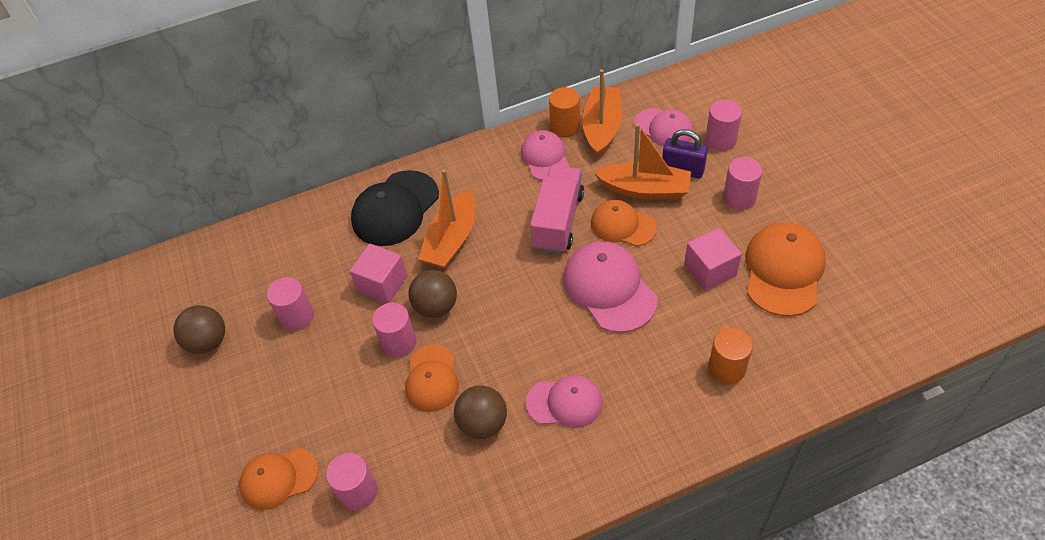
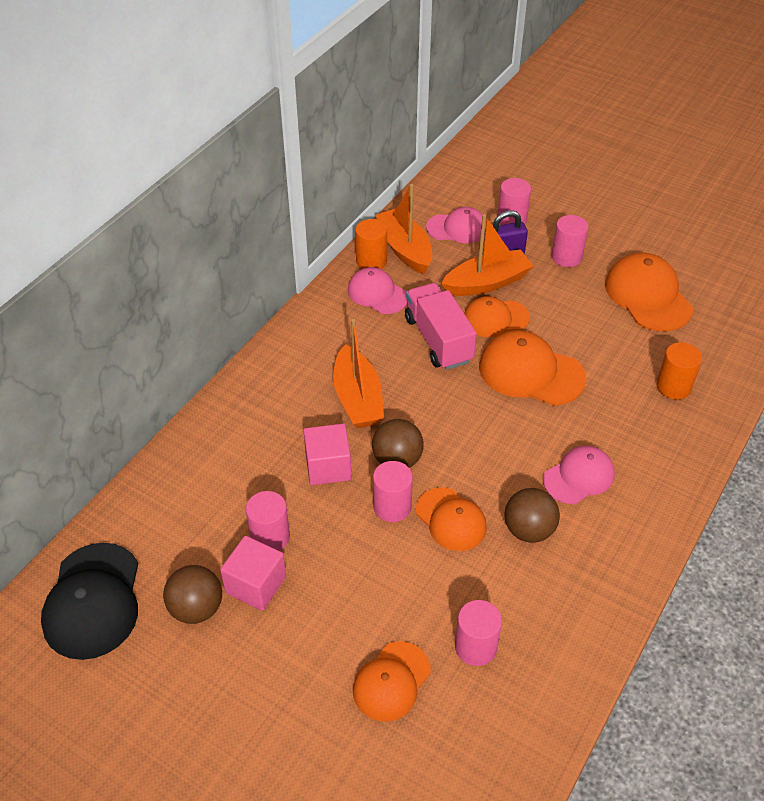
camera: 40 degrees left, 5 degrees down
black cap [351,170,439,246] -> black cap moved to [41,543,138,660]
pink cap [563,241,657,333] -> orange cap [479,330,586,406]
pink cube [684,228,742,291] -> pink cube moved to [220,536,286,611]

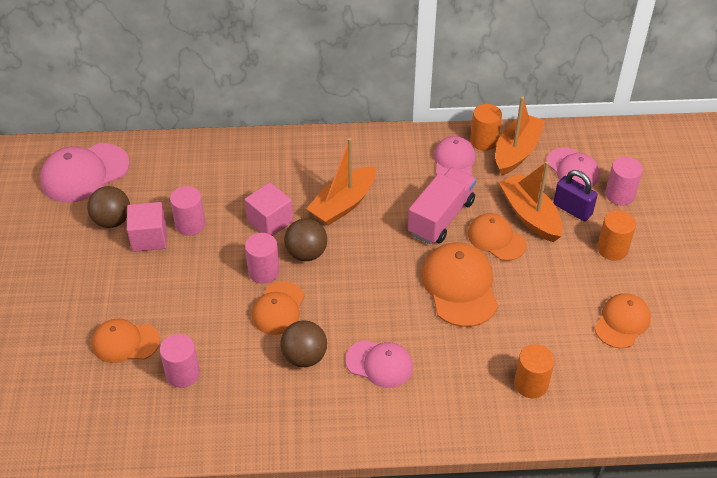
camera: 55 degrees right, 0 degrees up
black cap [41,543,138,660] -> pink cap [40,143,130,203]
orange boat [441,214,533,296] -> orange boat turned 150 degrees counterclockwise [499,161,563,242]
pink cylinder [551,215,589,267] -> orange cylinder [597,210,636,261]
orange cap [605,253,693,331] -> orange cap [594,293,651,348], size x0.65

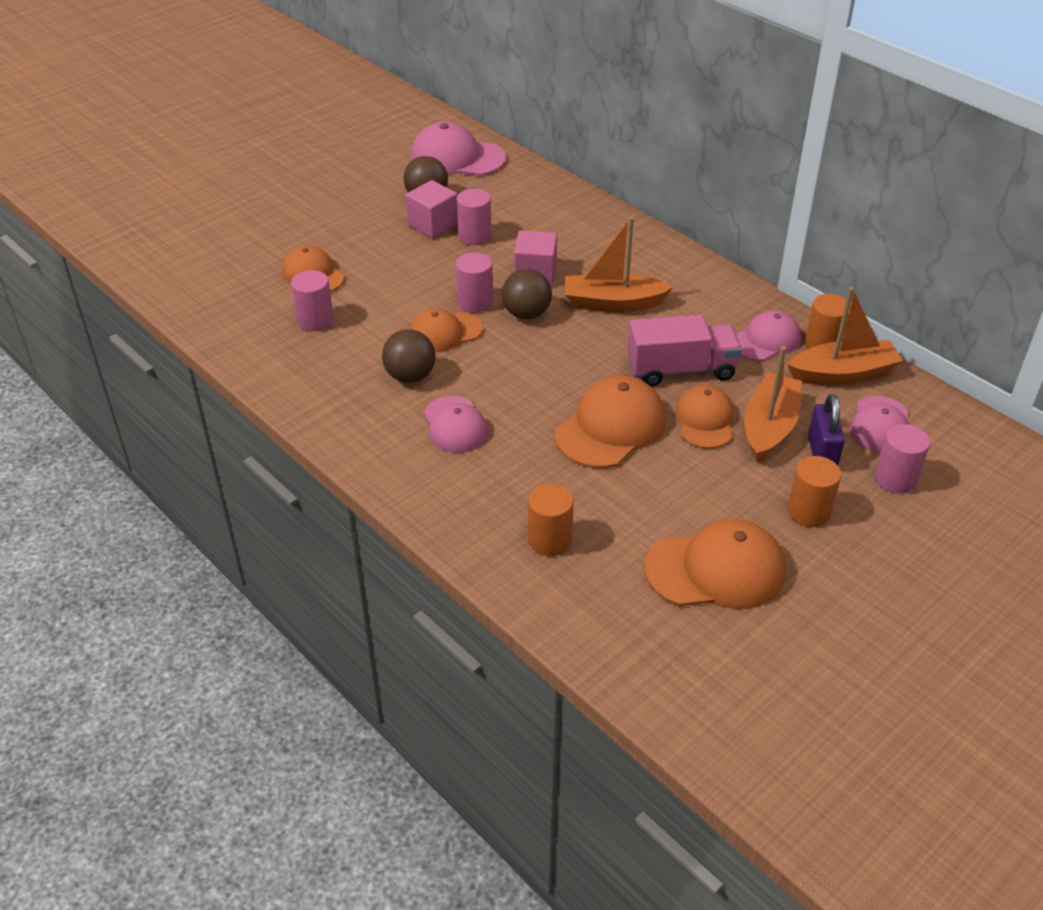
camera: 50 degrees right, 5 degrees down
orange cap [594,293,651,348] -> orange cap [644,519,786,609], size x1.54

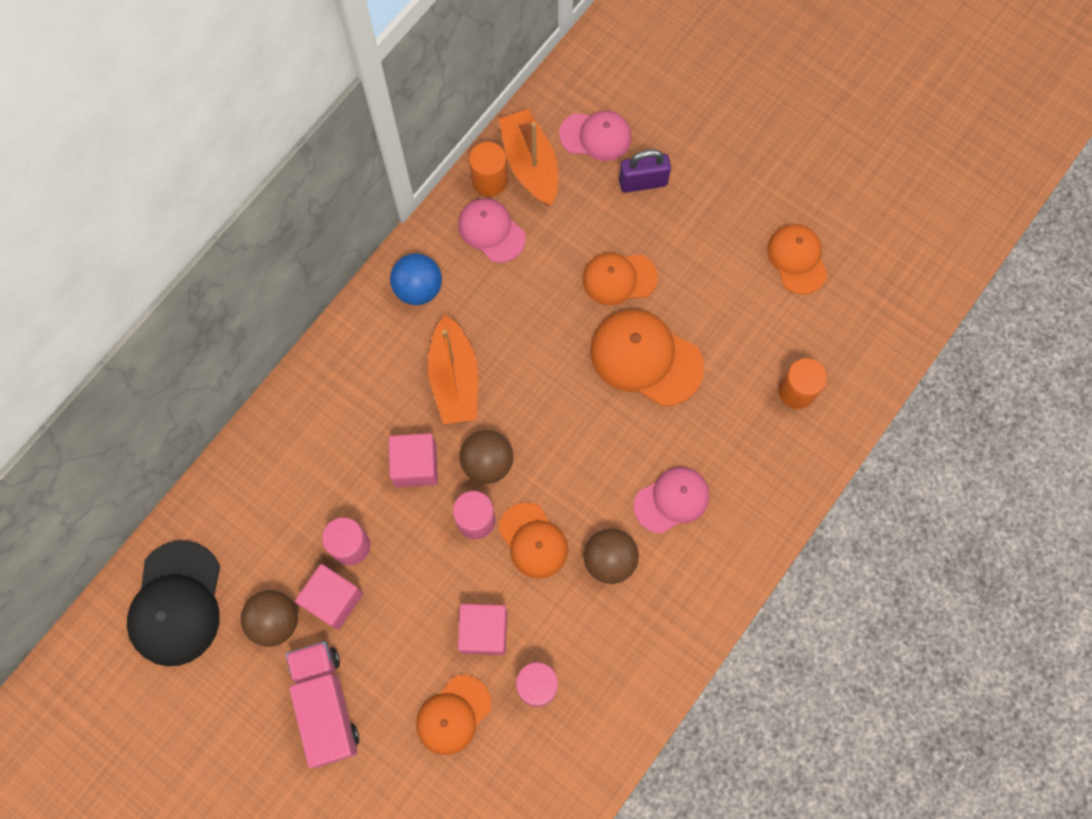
camera: 100 degrees left, 30 degrees up
pink cap [411,122,506,176] -> black cap [127,540,220,666]
pink truck [627,315,742,386] -> pink truck moved to [286,642,359,768]
orange cap [644,519,786,609] -> orange cap [767,224,828,295], size x0.65
orange boat [744,346,802,462] -> none
orange cylinder [787,456,841,527] -> none
pink cylinder [875,424,930,494] -> none
none -> blue ball [390,253,442,305]
none -> pink cube [458,604,507,655]

